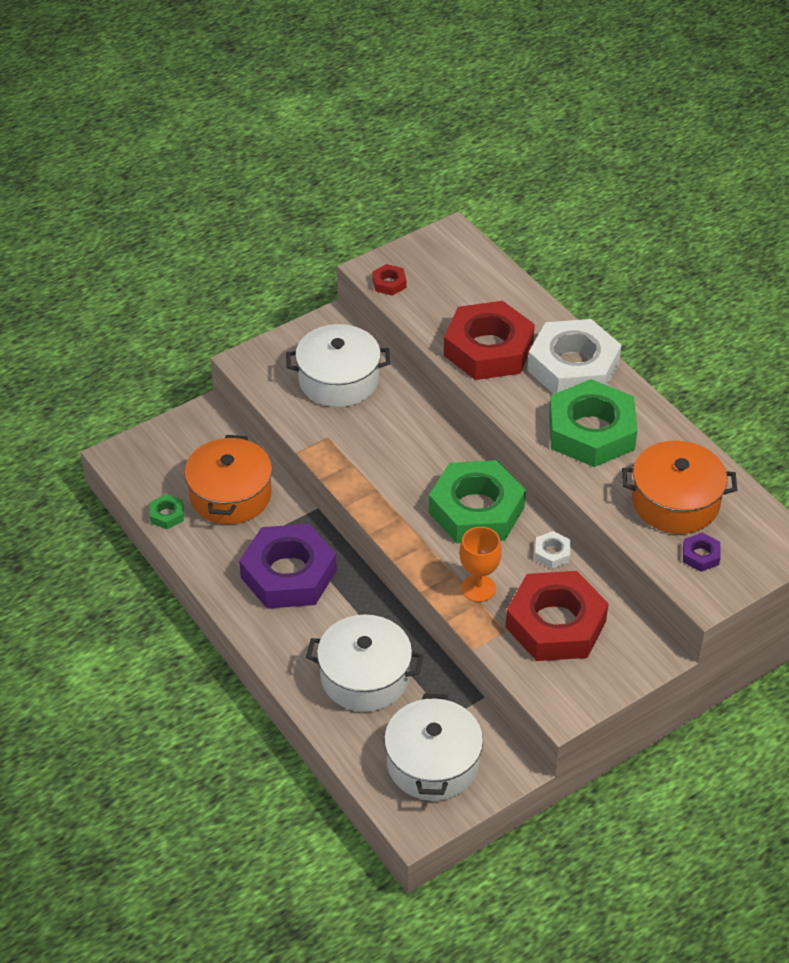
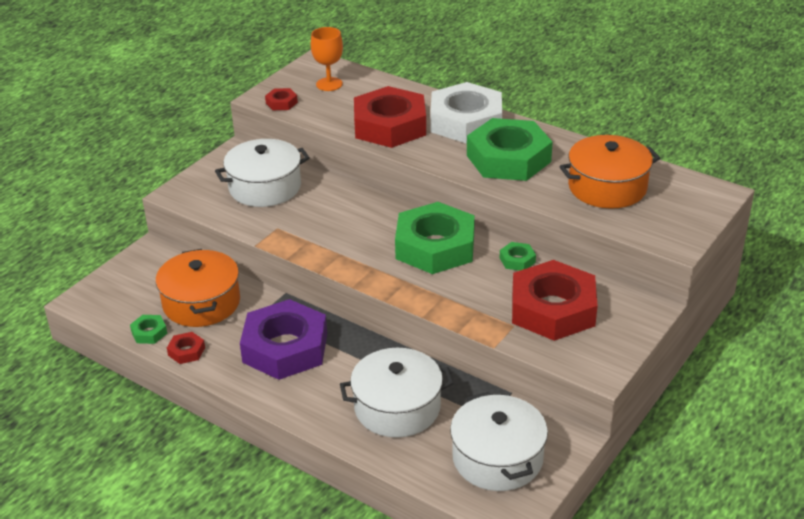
camera: 20 degrees left, 10 degrees down
orange goblet [459,527,502,602] -> orange goblet moved to [311,27,343,91]
white nut [535,531,571,569] -> green nut [500,242,536,271]
purple nut [683,533,721,572] -> none
none -> red nut [167,332,205,364]

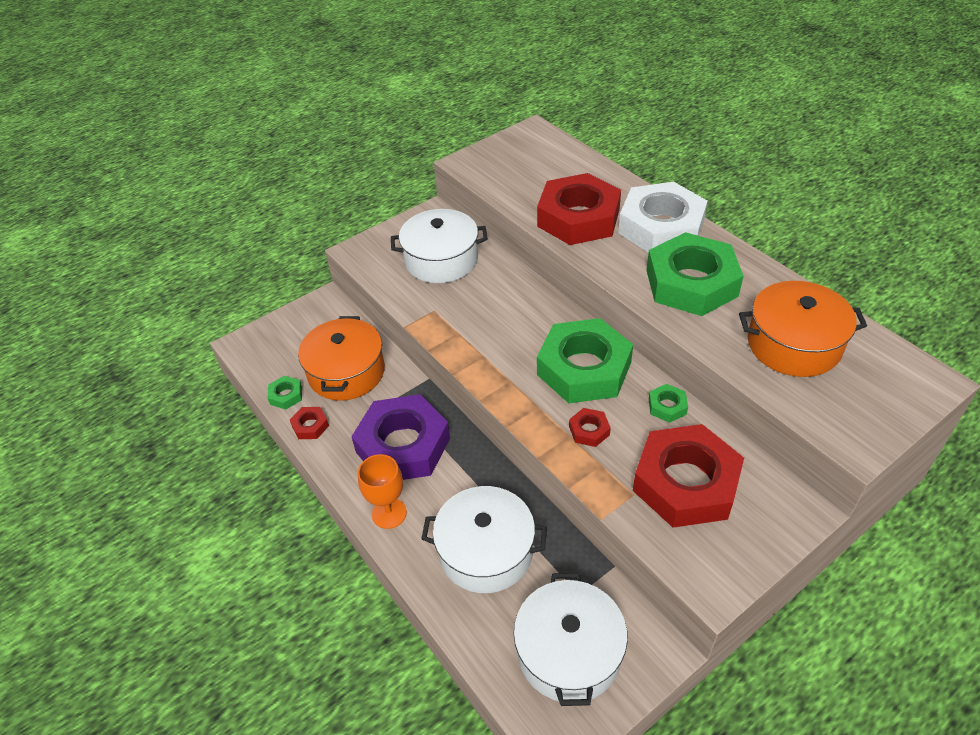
camera: 20 degrees right, 10 degrees up
red nut [265,88,298,110] -> red nut moved to [569,408,611,447]
orange goblet [311,27,343,91] -> orange goblet moved to [358,454,407,529]

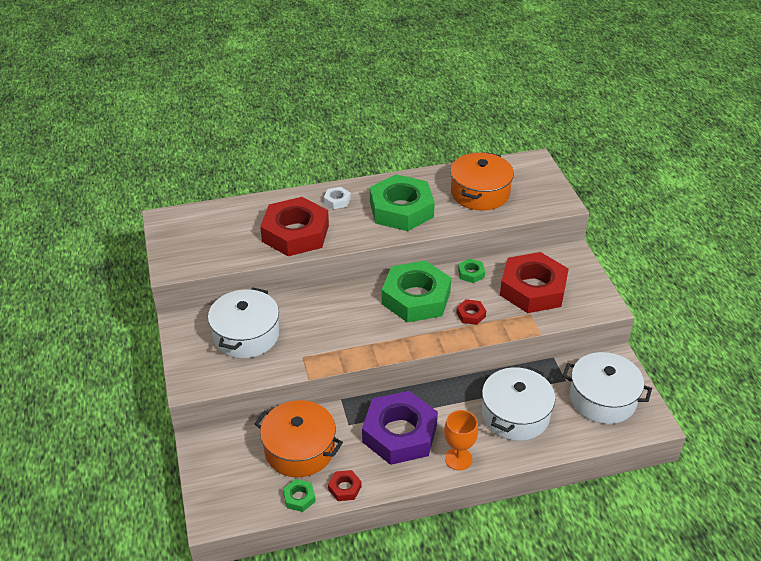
camera: 70 degrees left, 5 degrees down
white nut [618,182,708,253] -> white nut [324,187,351,209], size x0.41

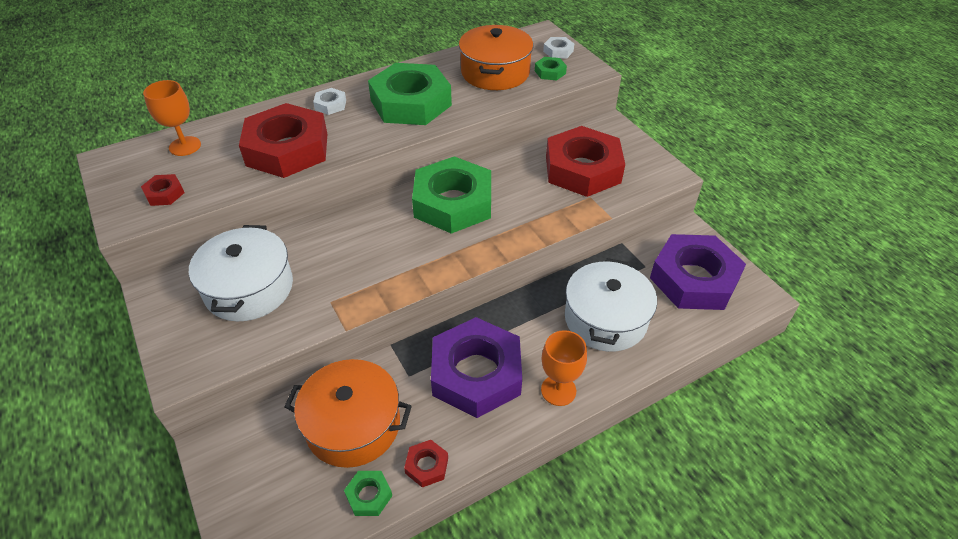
camera: 15 degrees left, 5 degrees up
red nut [456,299,486,325] -> red nut moved to [141,174,184,206]
green nut [458,259,485,283] -> green nut moved to [535,57,567,80]
white pot [562,352,652,424] -> purple nut [650,234,746,310]
none -> orange goblet [143,80,201,156]
none -> white nut [543,37,574,58]

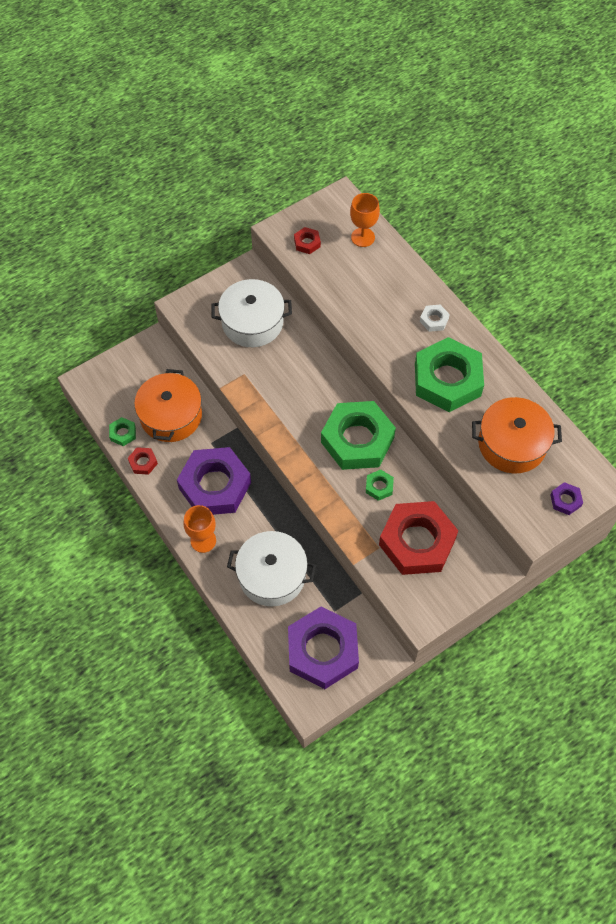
camera: 85 degrees right, 15 degrees up
red nut [239,103,327,178] -> none
green nut [535,57,567,80] -> green nut moved to [366,469,394,501]
white nut [543,37,574,58] -> purple nut [550,482,583,515]

